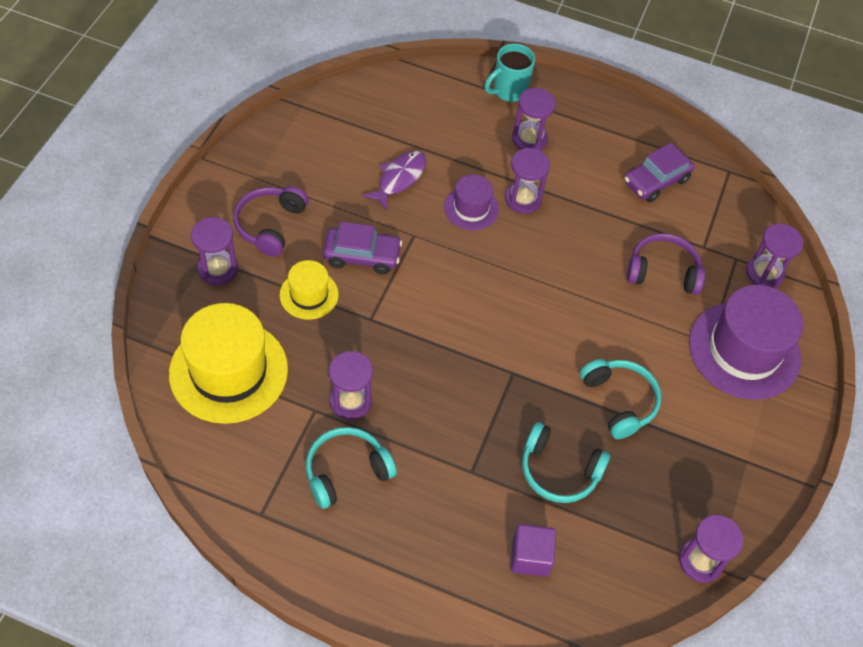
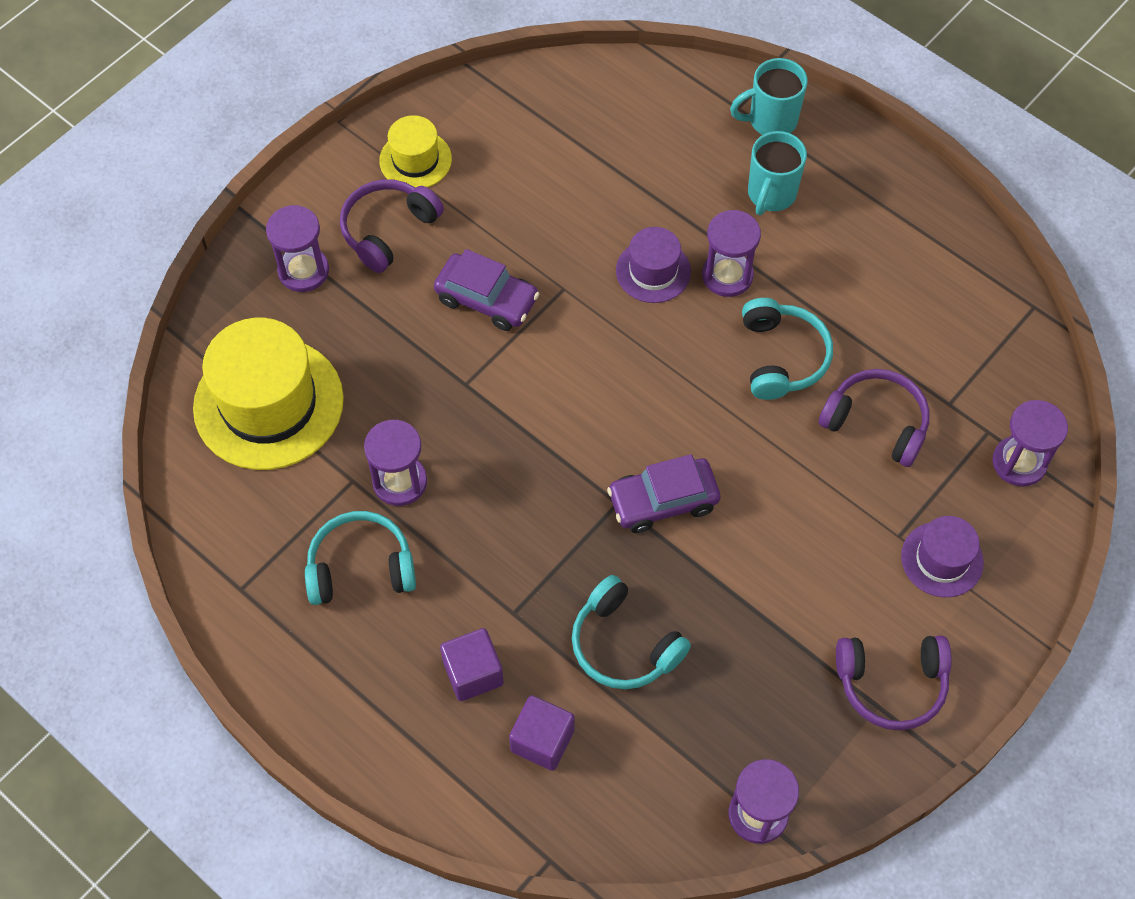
camera: 25 degrees right, 5 degrees up
yellow hat [280,260,339,320] -> yellow hat moved to [379,115,452,188]
purple fish [363,151,426,211] -> none
purple hourglass [512,88,556,150] -> turquoise mug [748,131,807,215]
turquoise headphones [580,359,662,439] -> turquoise headphones moved to [742,298,833,400]
purple car [624,143,694,202] -> purple car moved to [607,454,720,533]
purple hat [689,285,803,400] -> purple hat [901,516,984,597], size x0.52
none -> purple cube [440,628,504,701]
none -> purple headphones [836,636,952,731]

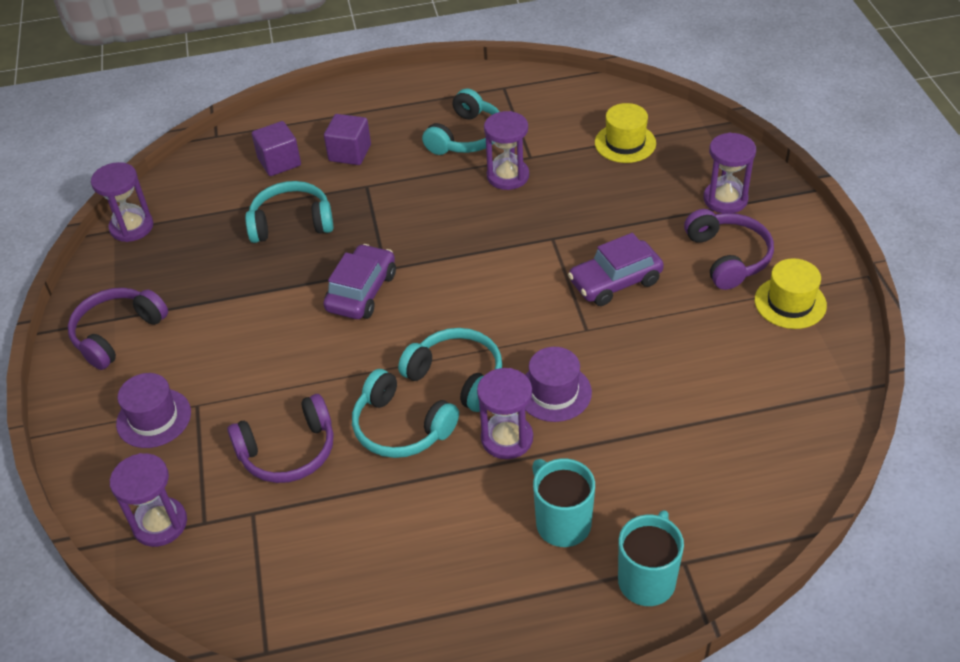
camera: 130 degrees right, 15 degrees down
yellow hat [193,318,344,470] -> yellow hat [595,103,656,163], size x0.52
none -> turquoise headphones [398,328,502,412]

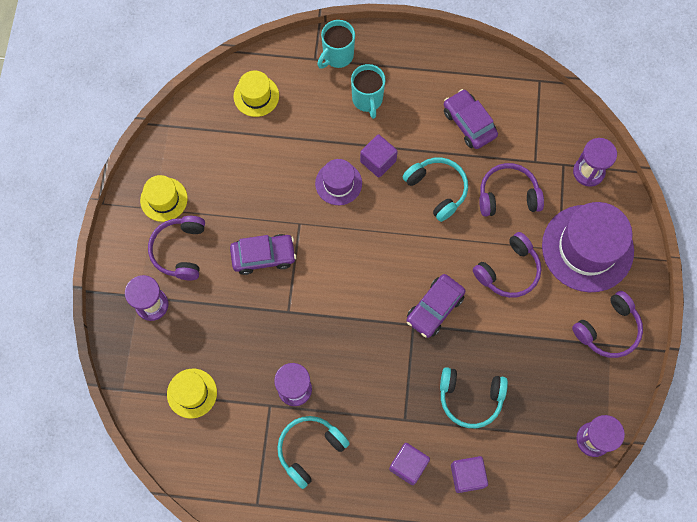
camera: 165 degrees left, 25 degrees up
purple hat [116,373,191,448] -> purple hat [542,202,634,292], size x1.91
turquoise headphones [398,328,502,412] -> none
purple hourglass [477,368,533,459] -> purple cube [360,134,398,178]
none -> yellow hat [234,70,279,117]
none -> purple car [444,89,498,149]
none -> purple headphones [473,232,541,298]

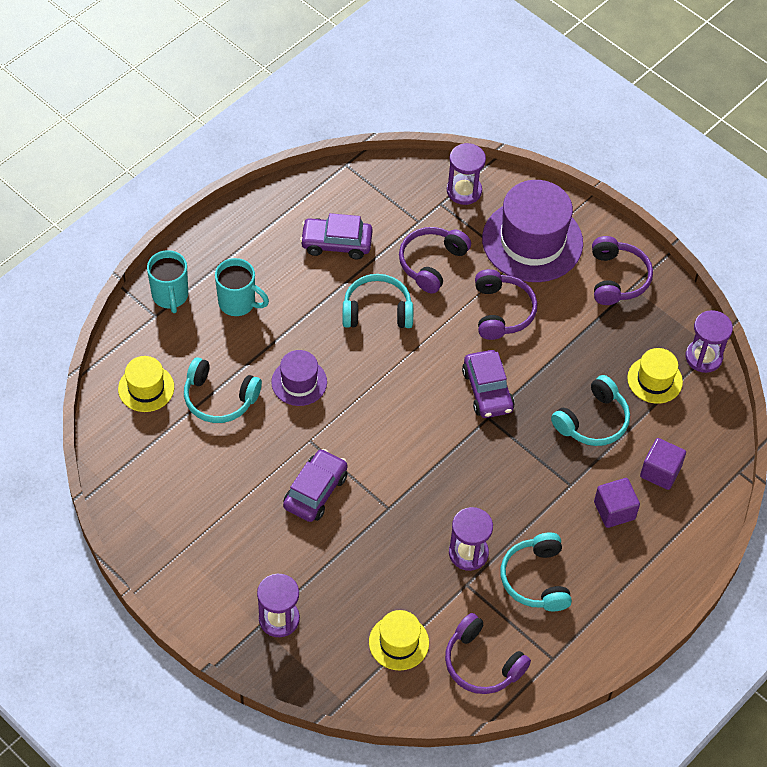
camera: 55 degrees left, 15 degrees down
yellow hat [140,175,188,222] -> yellow hat moved to [627,348,683,404]
purple headphones [148,216,205,280] -> purple headphones moved to [445,613,531,694]
purple cube [360,134,398,178] -> none
none -> turquoise headphones [184,357,262,423]

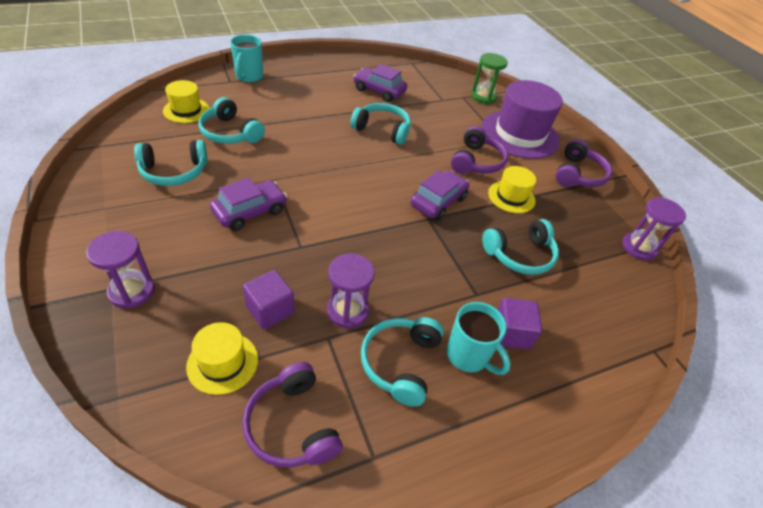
camera: 20 degrees right, 10 degrees down
turquoise mug [215,258,269,316] -> turquoise mug moved to [446,302,511,375]
purple hat [271,350,327,406] -> none
purple headphones [399,227,471,293] -> none
purple hourglass [447,143,486,205] -> green hourglass [471,53,508,104]
purple car [462,350,515,418] -> purple car turned 150 degrees counterclockwise [410,170,469,220]
yellow hat [627,348,683,404] -> yellow hat moved to [488,166,536,213]
purple cube [640,438,686,490] -> purple cube moved to [243,270,294,329]
none -> turquoise headphones [134,140,208,186]

